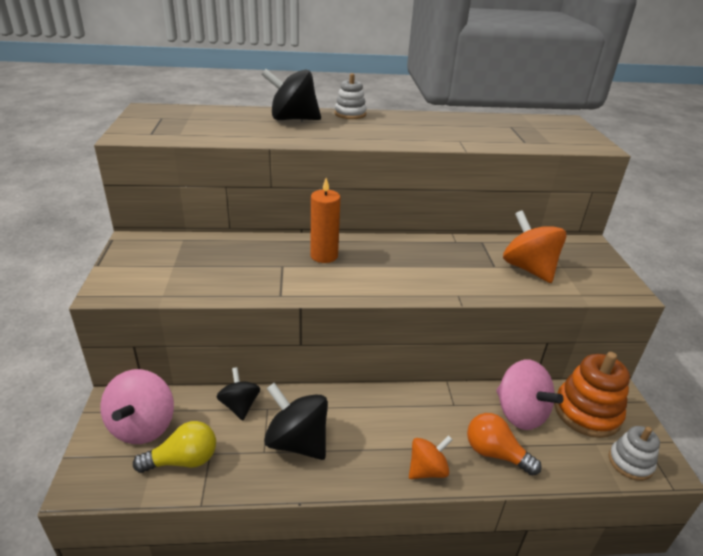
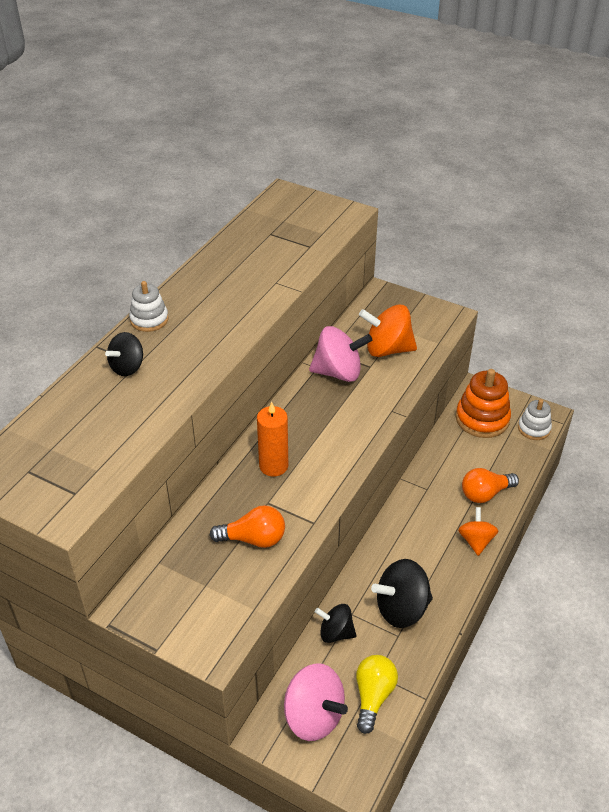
camera: 55 degrees left, 10 degrees up
black spinning top [261,69,321,120] -> black spinning top [105,332,143,376], size x0.62
pink spinning top [496,360,564,430] -> pink spinning top moved to [309,326,372,382]
none -> orange light bulb [210,505,285,548]

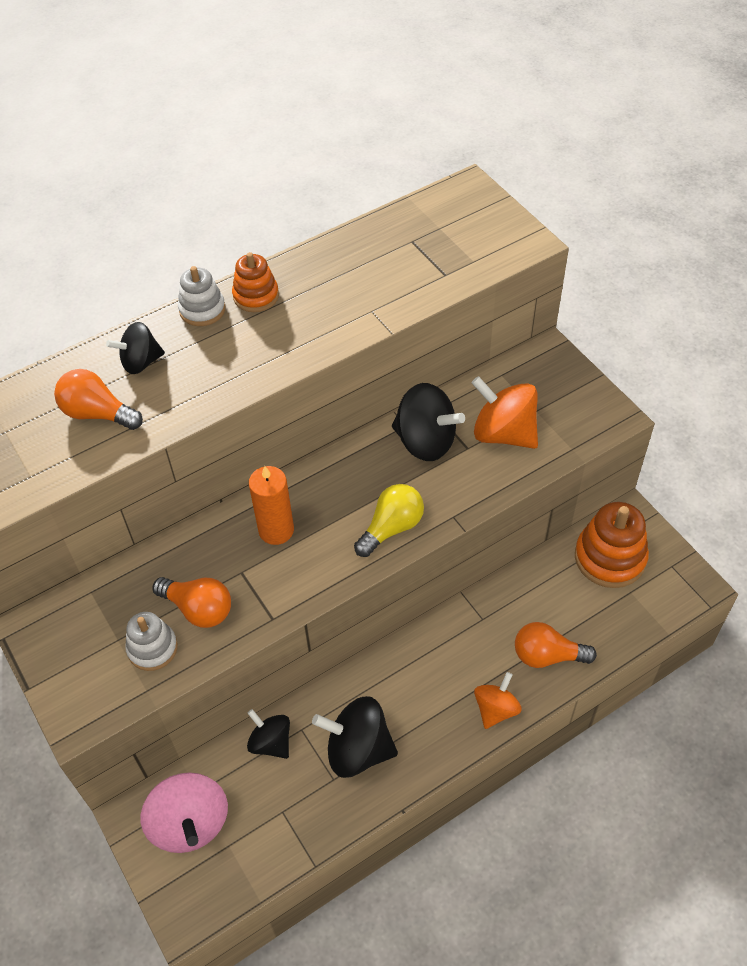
camera: 30 degrees right, 10 degrees up
pink spinning top [309,326,372,382] -> black spinning top [392,383,465,461]
yellow light bulb [356,655,398,734] -> yellow light bulb moved to [354,484,424,557]
white stacking toy [518,399,552,440] -> white stacking toy moved to [125,612,178,671]
none -> orange light bulb [54,369,143,430]
none -> orange stacking toy [232,252,279,312]

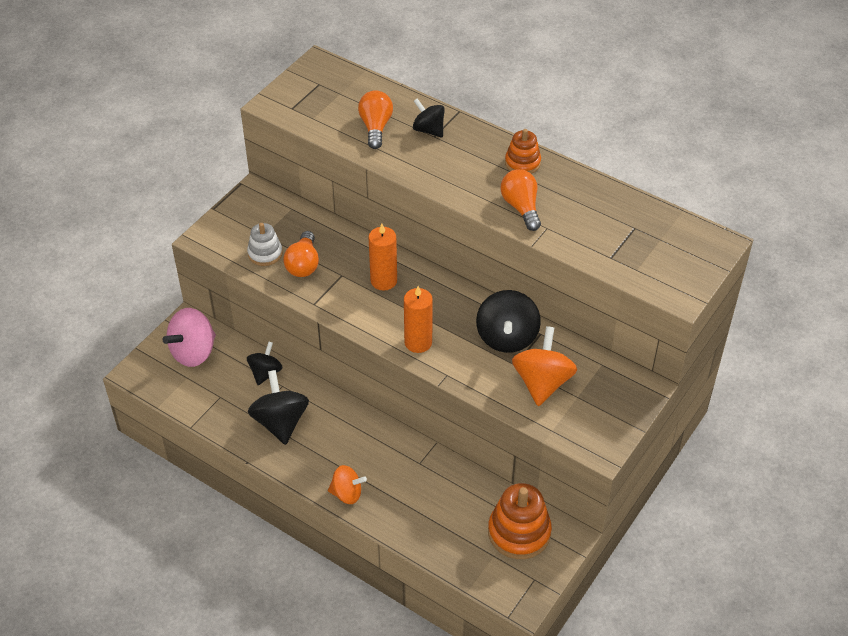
camera: 65 degrees right, 5 degrees down
white stacking toy [178,266,226,326] -> none
yellow light bulb [354,484,424,557] -> orange candle [404,286,433,353]
orange light bulb [515,622,597,668] -> orange light bulb moved to [501,169,541,231]

